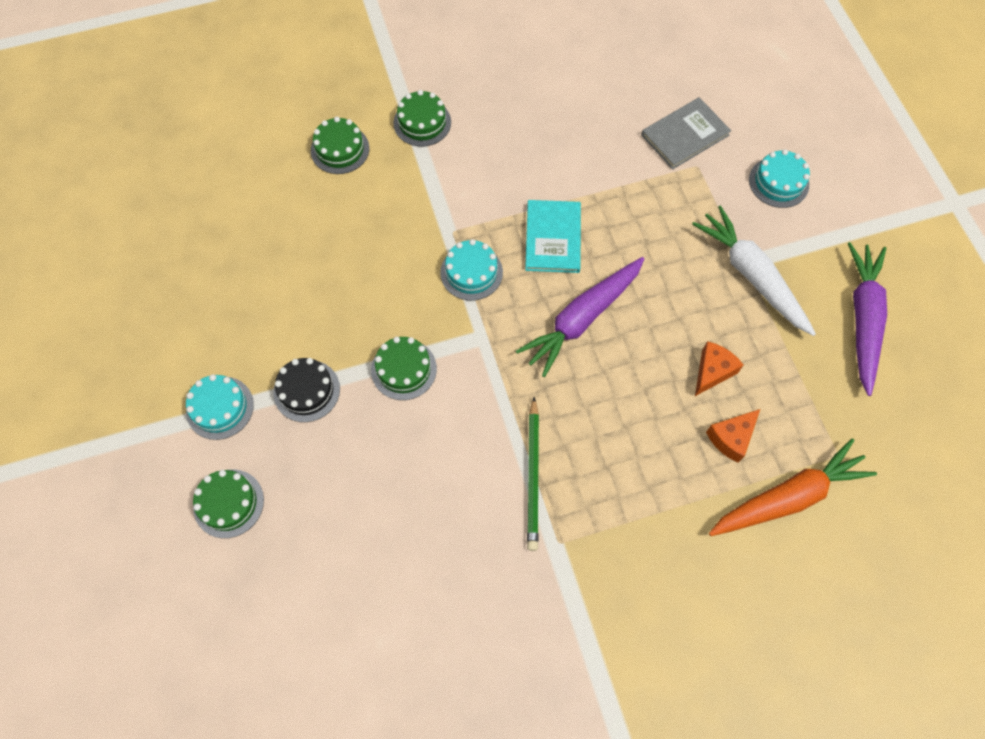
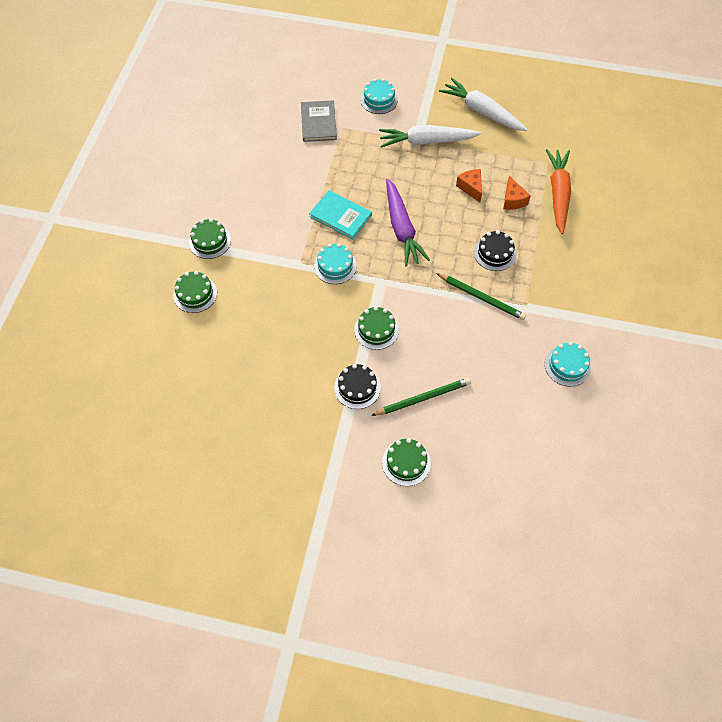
camera: 60 degrees left, 5 degrees down
turquoise cake [186,374,254,440] -> turquoise cake moved to [545,342,591,387]
purple carrot [848,242,887,396] -> white carrot [439,78,528,131]
none -> green pencil [371,378,471,416]
none -> black cake [474,230,516,271]

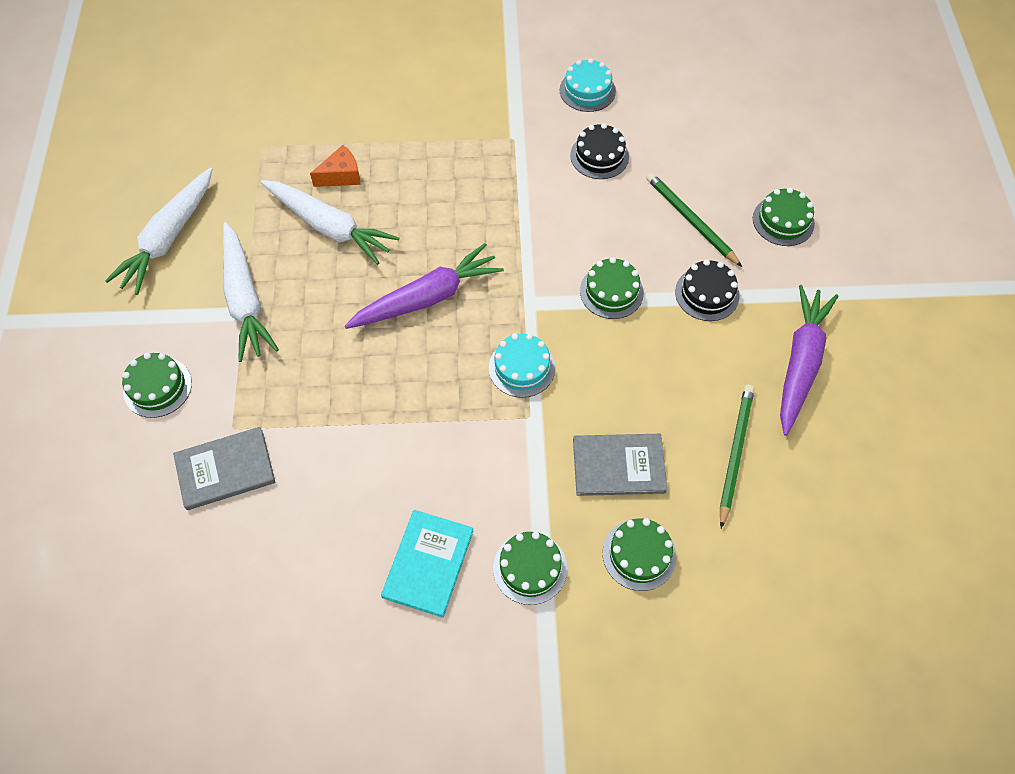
camera: 105 degrees left, 0 degrees up
turquoise book [309,190,372,240] -> turquoise book moved to [381,510,473,618]
turquoise cake [360,79,398,114] -> green cake [122,353,192,418]
green pencil [436,273,526,320] -> green pencil moved to [720,385,754,528]
orange cheese [456,169,482,203] -> white carrot [261,180,399,265]
black cake [474,230,516,271] -> black cake moved to [570,123,629,179]
orange carrot [546,149,571,234] -> none
none -> grey book [573,434,667,496]
none -> purple carrot [780,285,839,436]

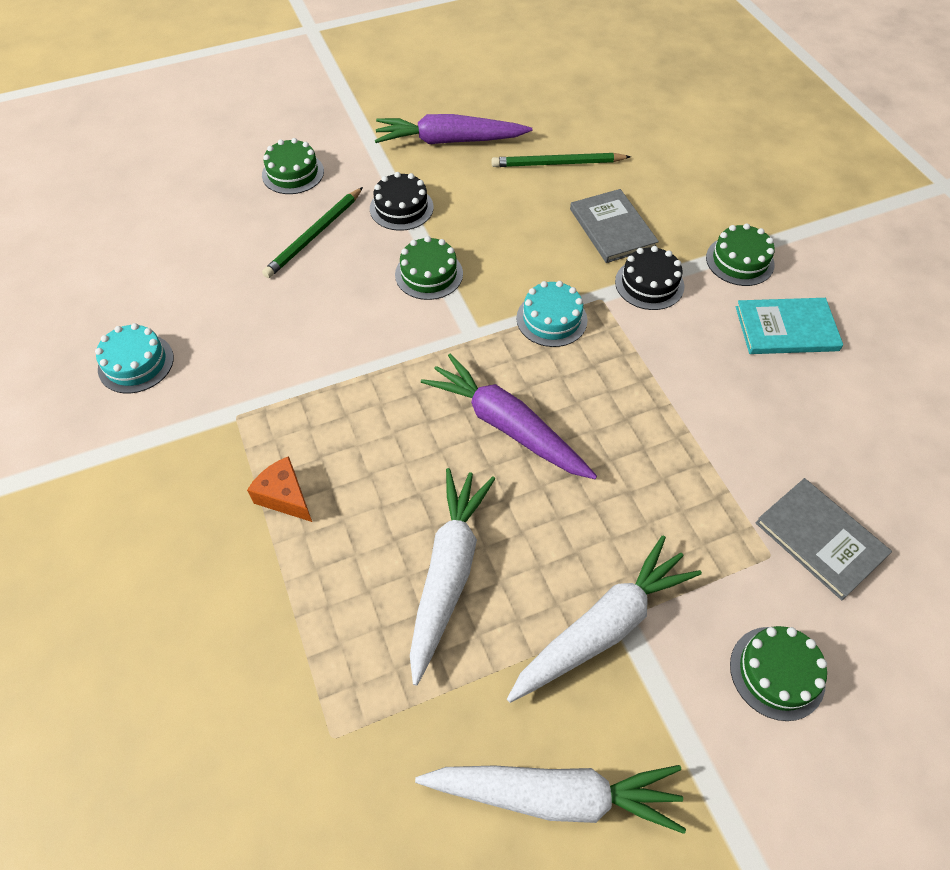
camera: 110 degrees left, 5 degrees down
orange cheese [310,145,361,187] -> orange cheese moved to [247,456,312,522]
black cake [570,123,629,179] -> black cake moved to [615,246,684,310]
green cake [603,518,677,591] -> none

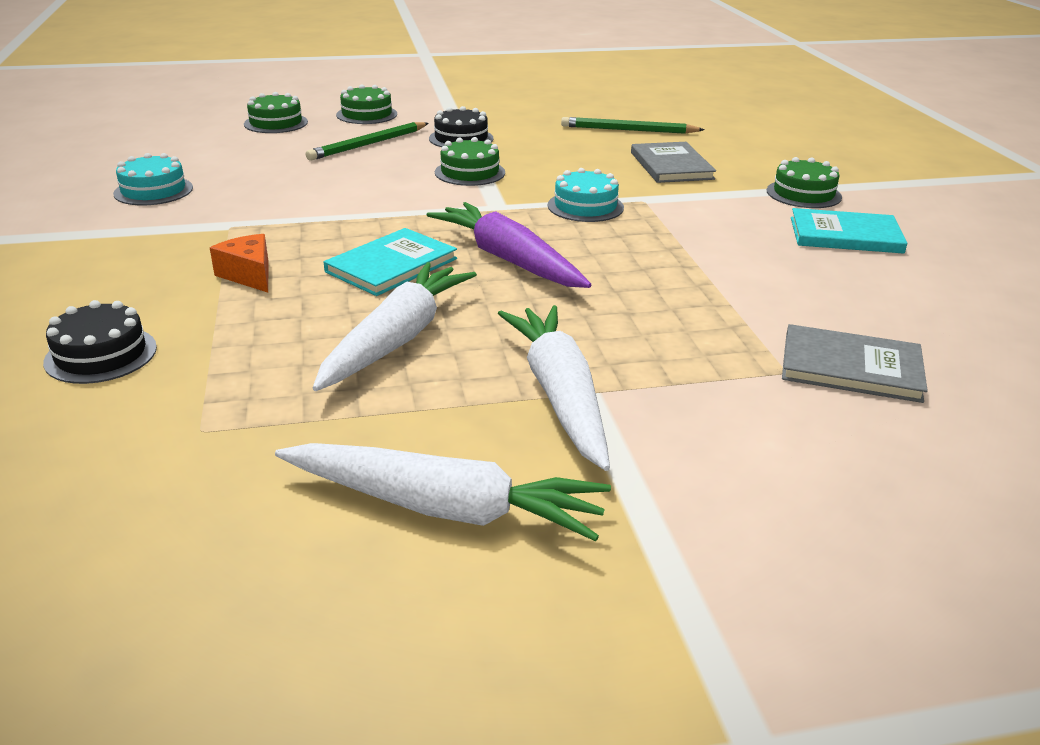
camera: 10 degrees right, 25 degrees down
purple carrot [375,114,532,144] -> none
white carrot [507,536,702,703] -> white carrot turned 75 degrees counterclockwise [498,305,610,471]
black cake [615,246,684,310] -> black cake moved to [43,300,157,384]
green cake [730,626,827,721] -> green cake moved to [244,92,308,133]
grey book [756,478,892,600] -> grey book turned 45 degrees counterclockwise [782,324,928,403]
none -> turquoise book [324,228,457,296]

